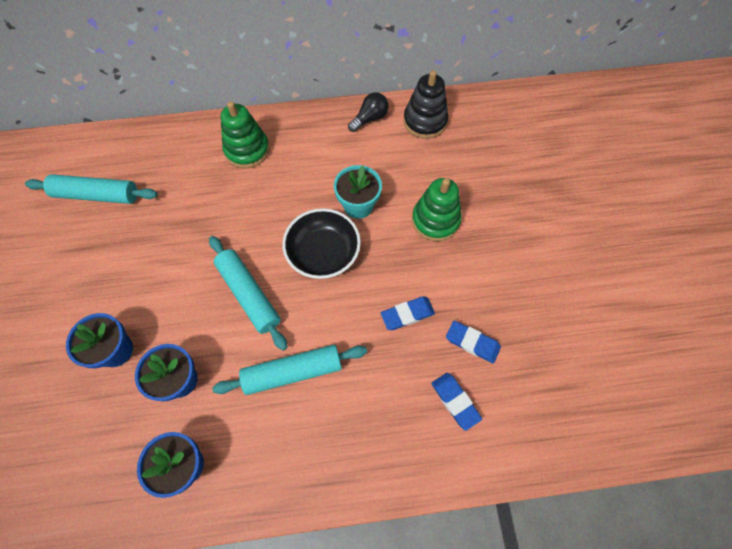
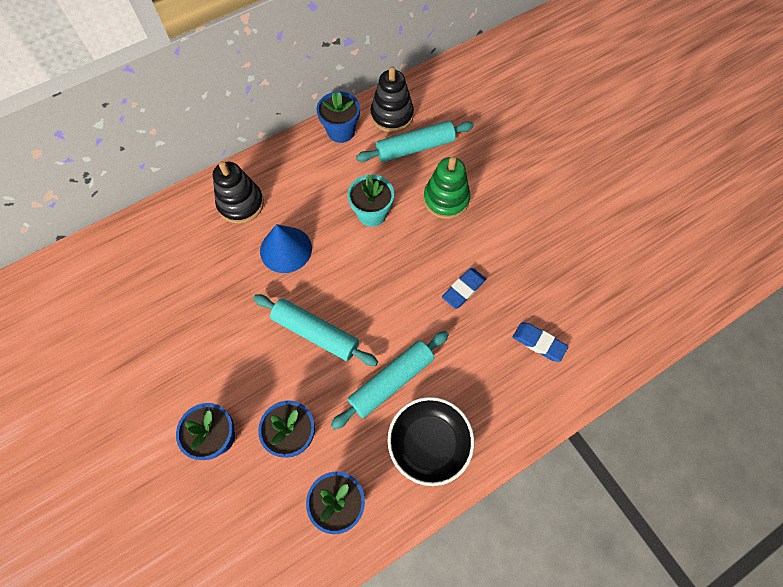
camera: 25 degrees left, 0 degrees up
turquoise rolling pin [25,174,158,204] -> turquoise rolling pin moved to [356,121,474,162]
green stacking toy [221,101,270,168] -> black stacking toy [213,161,264,224]
black bowl [282,208,361,279] -> black bowl moved to [387,397,475,486]
black light bulb [348,92,389,132] -> blue flower pot [317,91,360,143]
blue eraser [446,321,501,363] -> none
none -> blue cone [260,224,312,273]

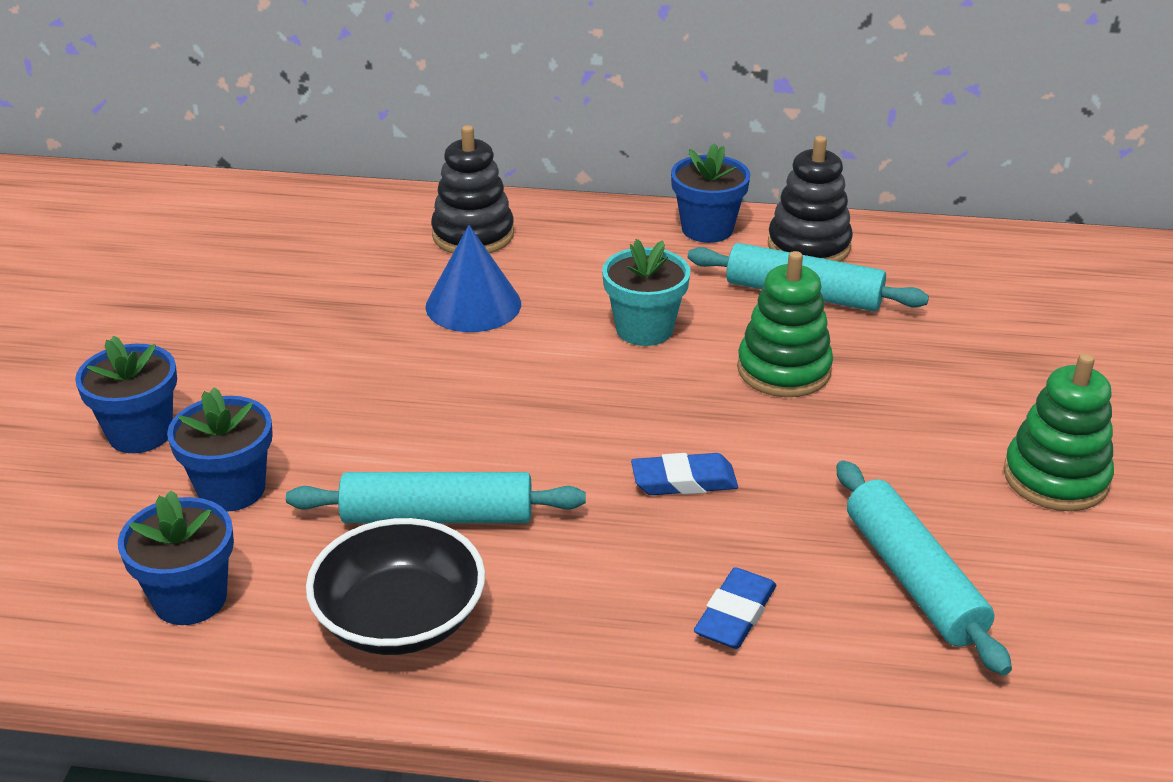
camera: 40 degrees right, 30 degrees down
turquoise rolling pin [253,294,378,366] -> turquoise rolling pin moved to [836,460,1012,676]
blue eraser [513,322,568,362] -> blue eraser turned 45 degrees clockwise [694,567,776,649]
none -> green stacking toy [1003,353,1114,511]

